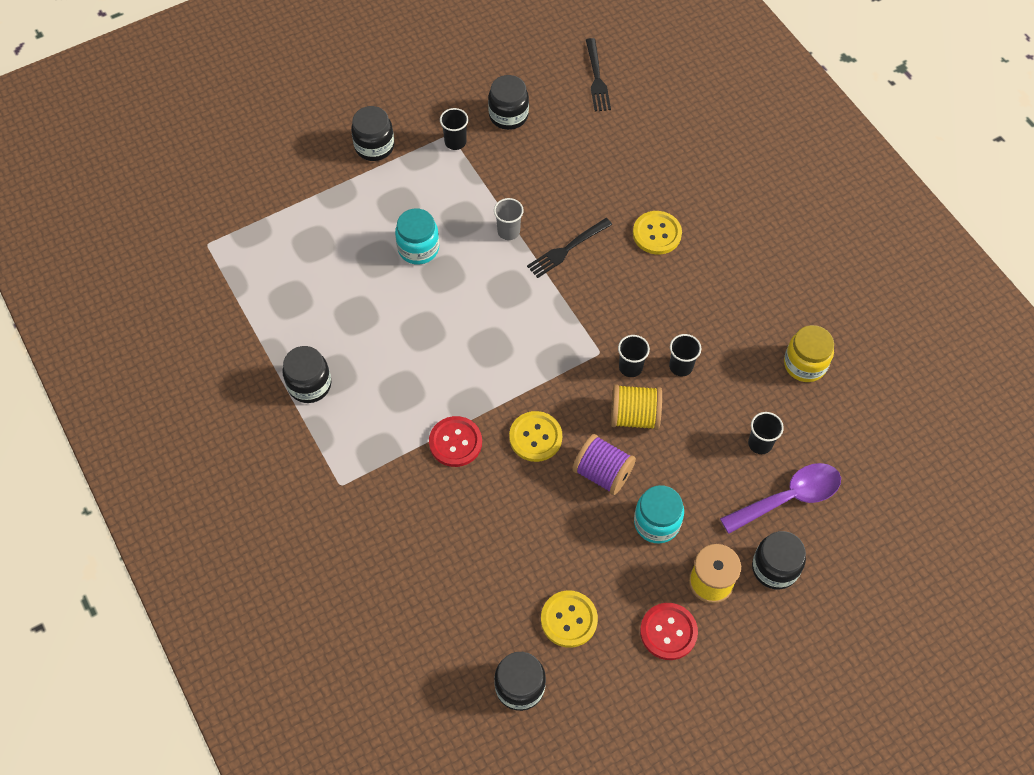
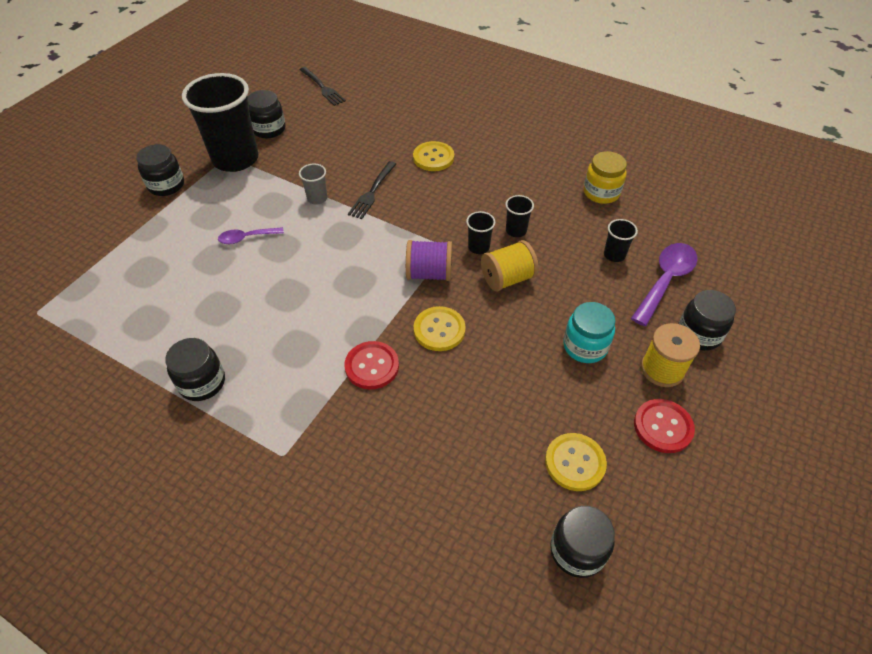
camera: 30 degrees left, 10 degrees down
turquoise jar [395,209,439,265] -> purple spoon [218,227,284,244]
black cup [440,108,468,150] -> black cup [182,73,258,172], size x2.41
purple spool [572,434,636,495] -> purple spool moved to [406,240,452,281]

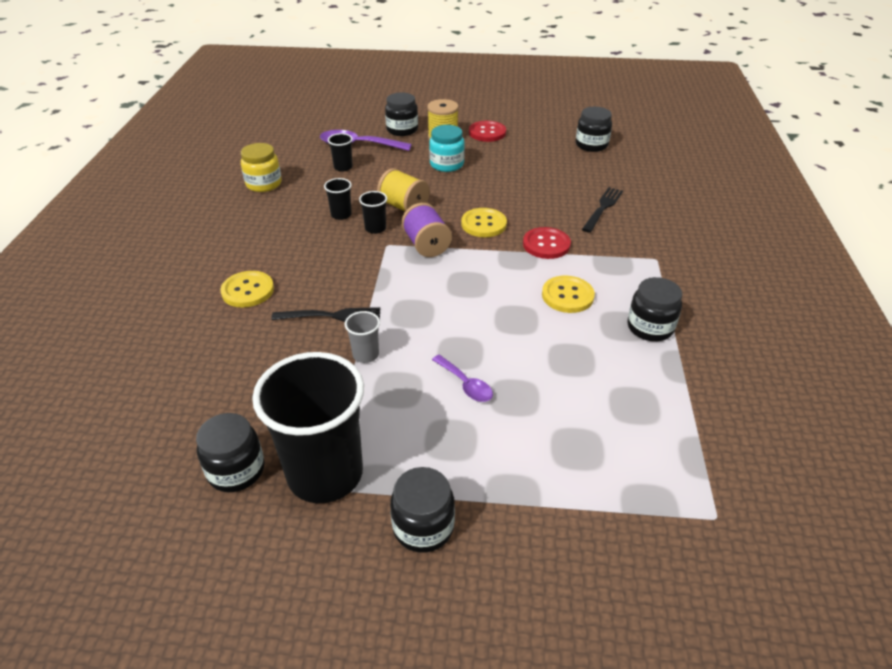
camera: 115 degrees left, 10 degrees down
black fork [300,67,346,106] -> black fork moved to [582,187,623,233]
yellow button [545,433,607,491] -> yellow button moved to [542,276,595,313]

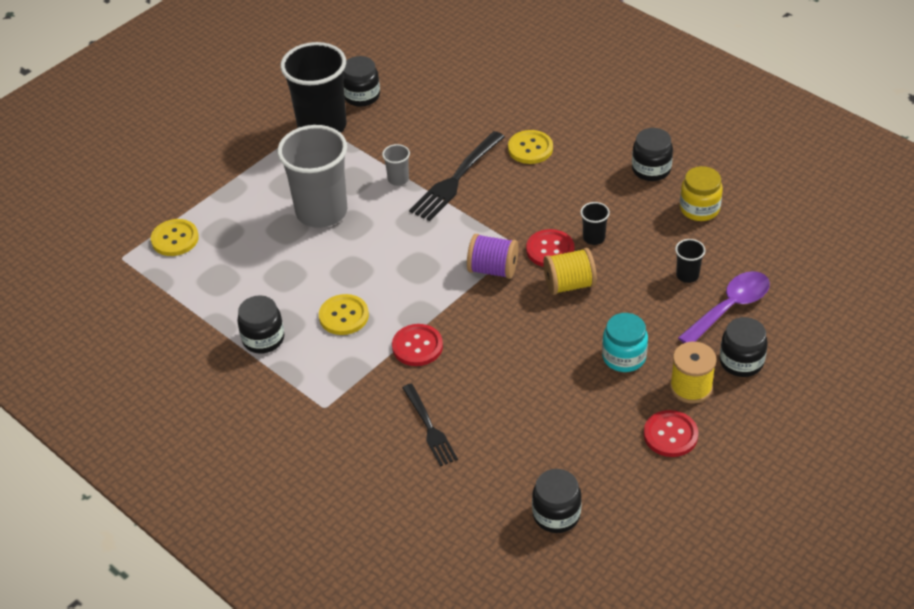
camera: 130 degrees right, 5 degrees up
black fork [271,307,380,322] -> black fork [409,131,505,221], size x1.52
black cup [359,191,387,234] -> red button [526,229,575,267]
black jar [390,467,455,553] -> black jar moved to [632,128,673,181]
purple spoon [432,355,493,402] -> grey cup [277,125,348,228]
yellow button [461,208,507,237] -> yellow button moved to [151,219,199,256]

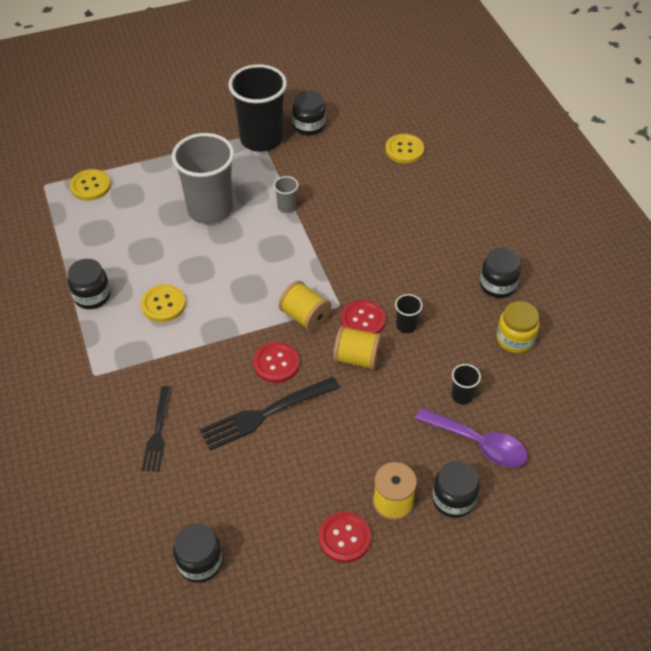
camera: 25 degrees right, 5 degrees up
red button [392,324,443,366] -> red button moved to [253,342,300,383]
black fork [409,131,505,221] -> black fork moved to [200,377,340,451]
purple spool [467,234,519,279] -> yellow spool [278,281,332,332]
yellow button [508,130,553,164] -> yellow button moved to [385,134,424,163]
turquoise jar [602,313,648,372] -> none
purple spoon [678,271,770,343] -> purple spoon turned 45 degrees clockwise [415,408,528,467]

